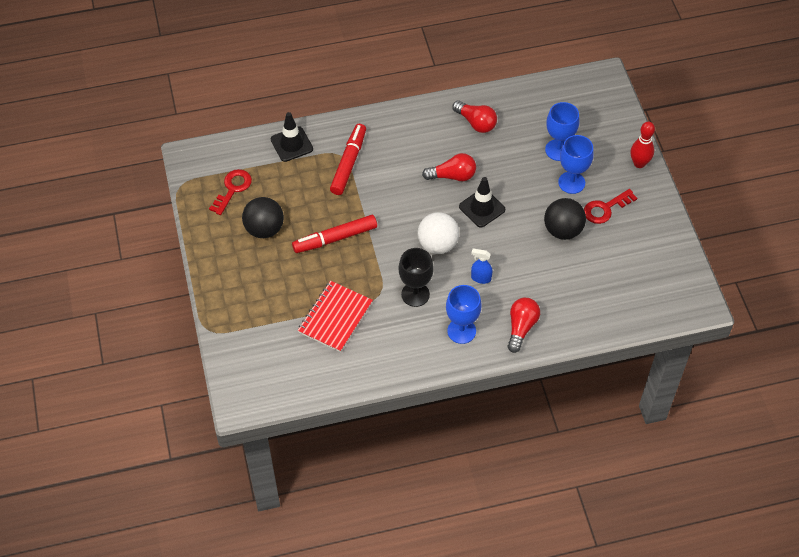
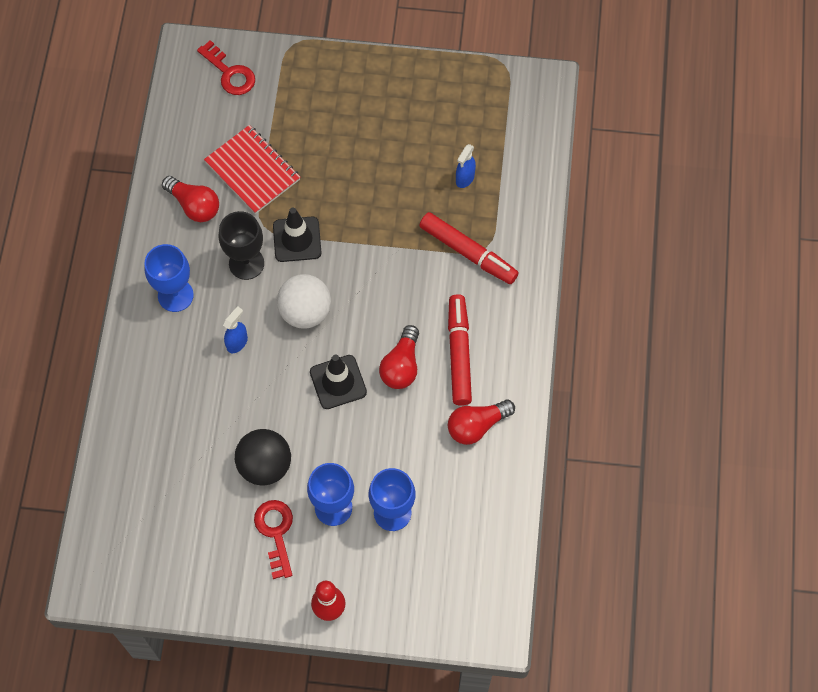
camera: 110 degrees right, 10 degrees up
red key [209,169,252,215] -> red key moved to [197,40,255,95]
black ball [242,197,284,238] -> none
black traffic cone [271,112,313,162] -> black traffic cone moved to [273,208,321,262]
red marker [292,215,377,253] -> red marker moved to [448,294,472,406]
red light bulb [508,298,540,353] -> red light bulb moved to [162,176,219,222]
none -> blue spray bottle [456,144,476,188]

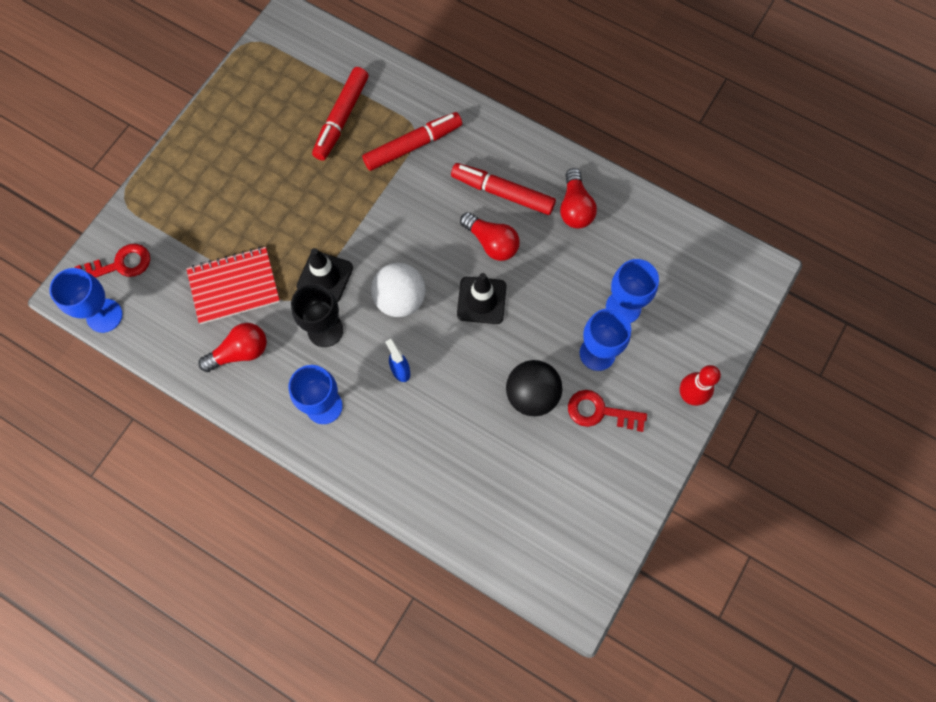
camera: 65 degrees left, 5 degrees up
blue spray bottle [456,144,476,188] -> red marker [312,67,369,161]
none -> blue goblet [49,268,123,333]

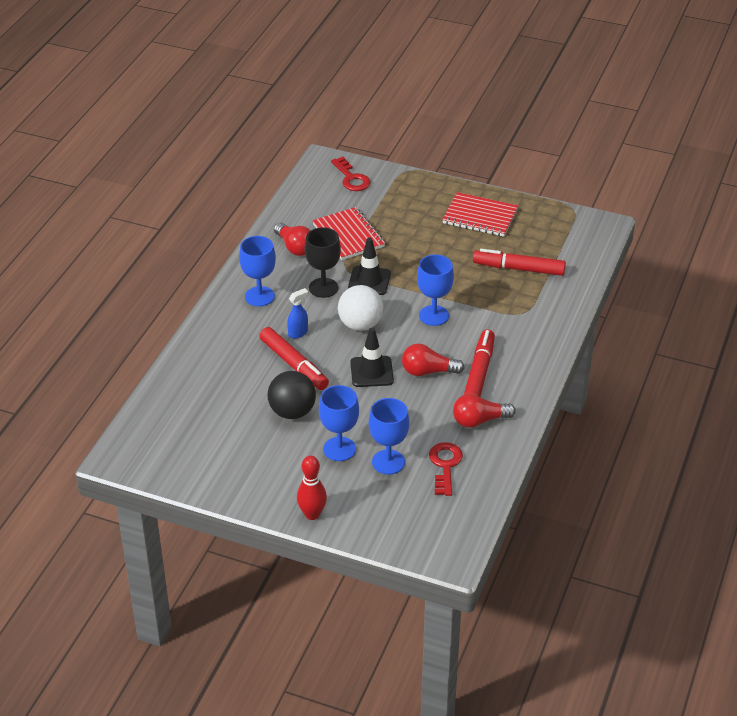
camera: 80 degrees right, 30 degrees down
blue goblet [49,268,123,333] -> blue goblet moved to [417,255,454,326]
red marker [362,112,462,171] -> red marker moved to [259,327,329,390]
red light bulb [460,212,520,261] -> red light bulb turned 60 degrees clockwise [402,343,465,376]
red key [568,390,647,432] -> red key moved to [429,442,463,496]
none -> red notebook [442,192,518,237]

